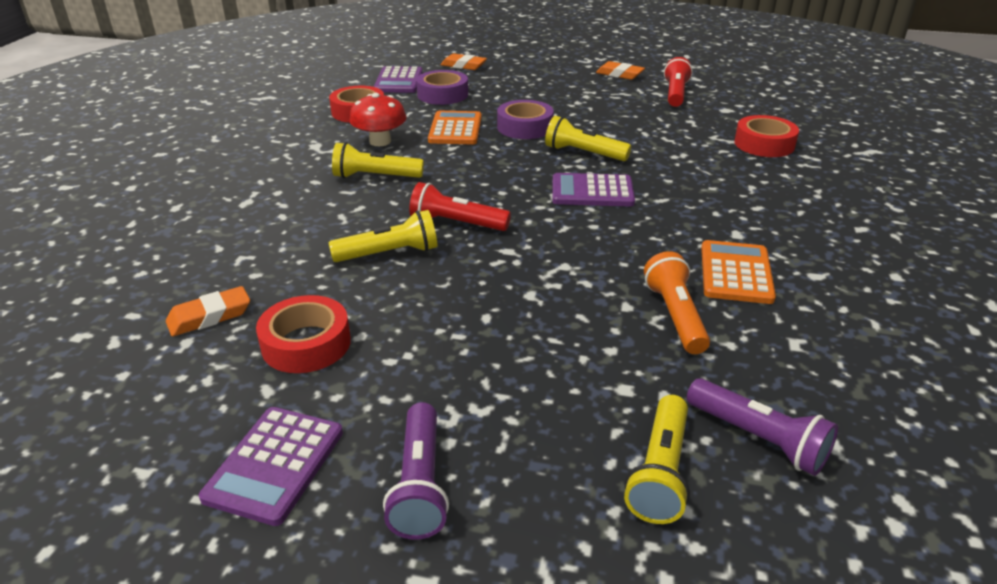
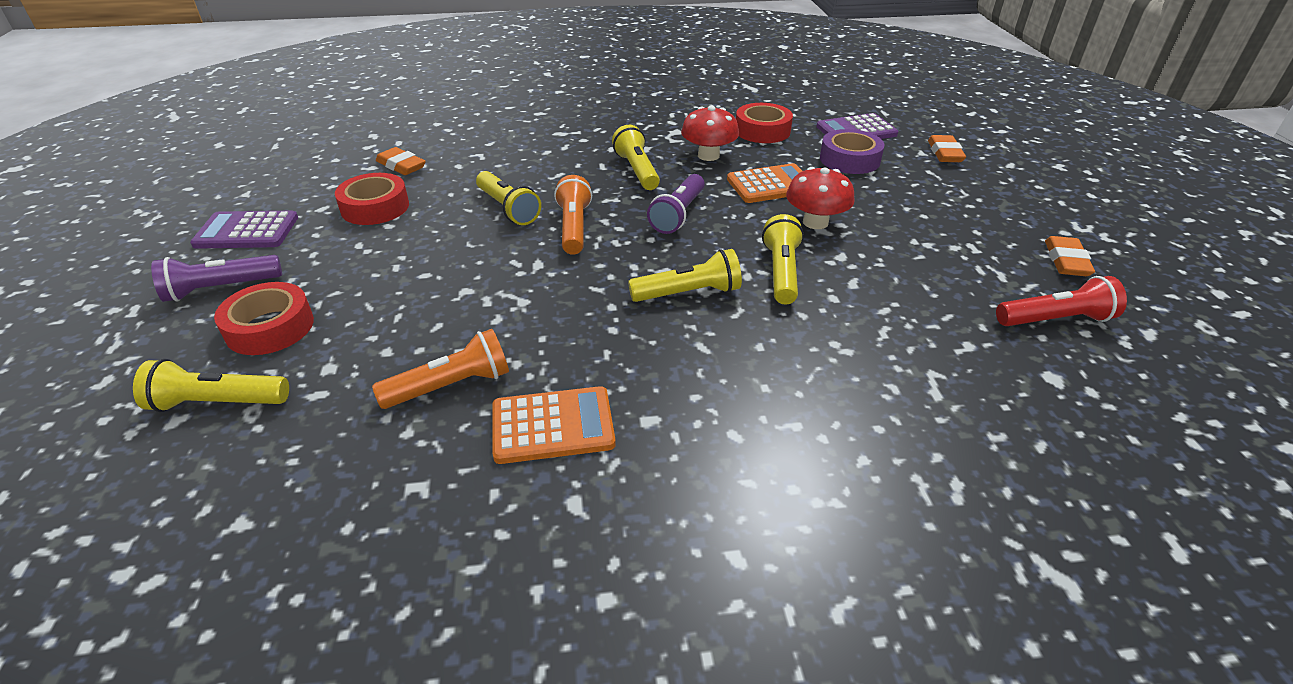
camera: 70 degrees right, 5 degrees up
red flashlight [409,182,511,231] -> orange flashlight [554,175,592,255]
purple tape [497,100,554,139] -> red mushroom [786,167,855,229]
purple calculator [553,173,635,206] -> yellow flashlight [628,249,742,302]
purple flashlight [687,378,838,476] -> purple flashlight moved to [647,174,705,234]
red tape [734,115,799,157] -> red tape moved to [214,282,314,355]

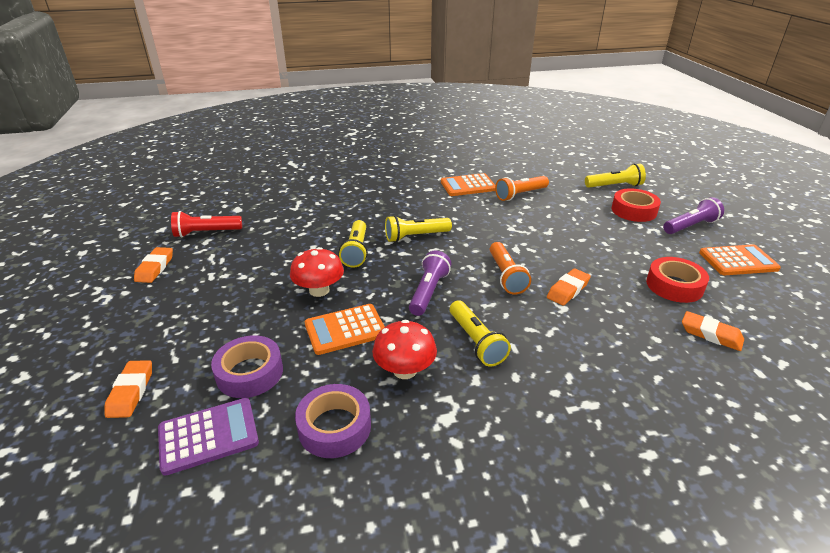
camera: 175 degrees right, 5 degrees down
purple calculator [190,210,298,249] -> orange calculator [699,244,781,275]
yellow flashlight [476,171,541,225] -> orange eraser [547,268,591,306]
red tape [736,103,793,143] -> purple tape [295,384,371,458]

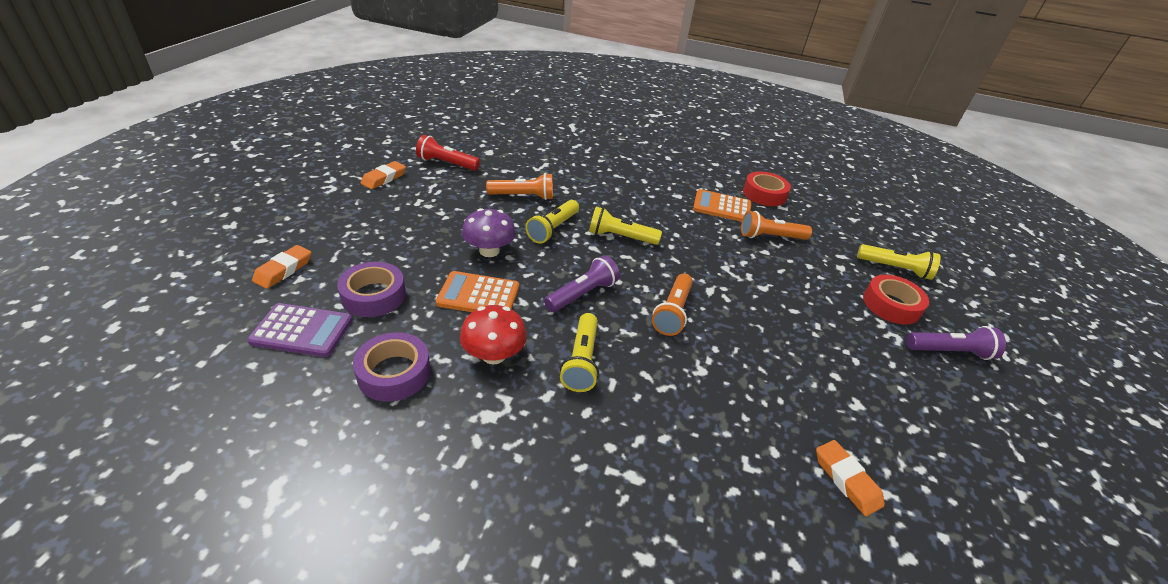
camera: 25 degrees right, 5 degrees up
red mushroom [290,247,344,297] -> purple mushroom [462,208,516,257]
orange eraser [547,268,591,306] -> none
red tape [646,257,709,303] -> red tape moved to [743,171,791,206]
orange calculator [699,244,781,275] -> none
none -> orange flashlight [486,173,553,200]

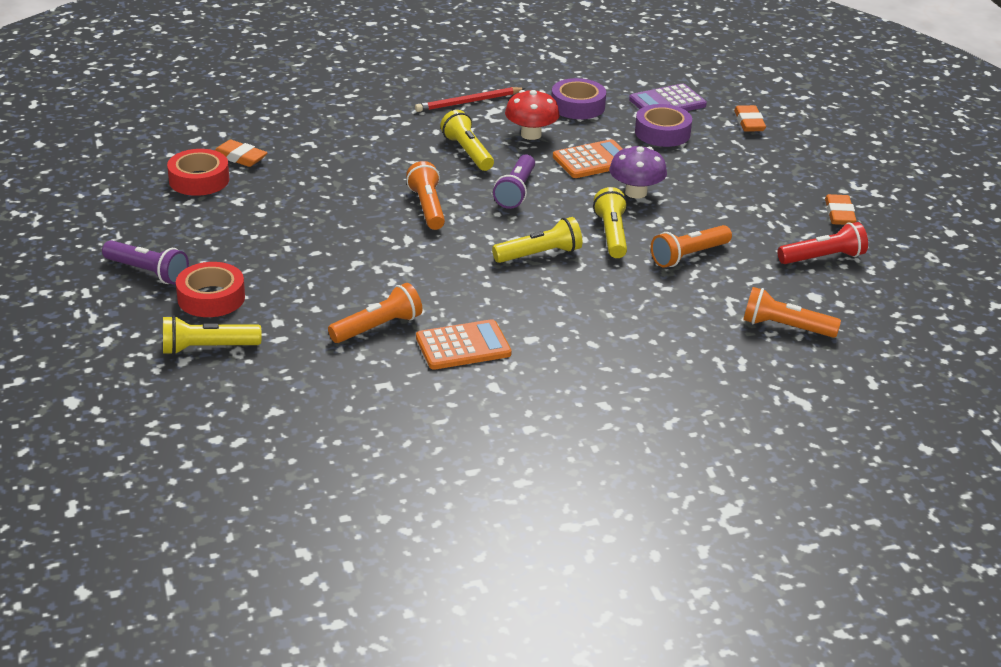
camera: 150 degrees right, 5 degrees down
red tape [743,171,791,206] -> red tape moved to [167,149,229,196]
purple flashlight [906,326,1006,360] -> purple flashlight turned 120 degrees counterclockwise [102,240,189,285]
none -> red pencil [415,87,526,112]
none -> orange flashlight [743,287,841,338]

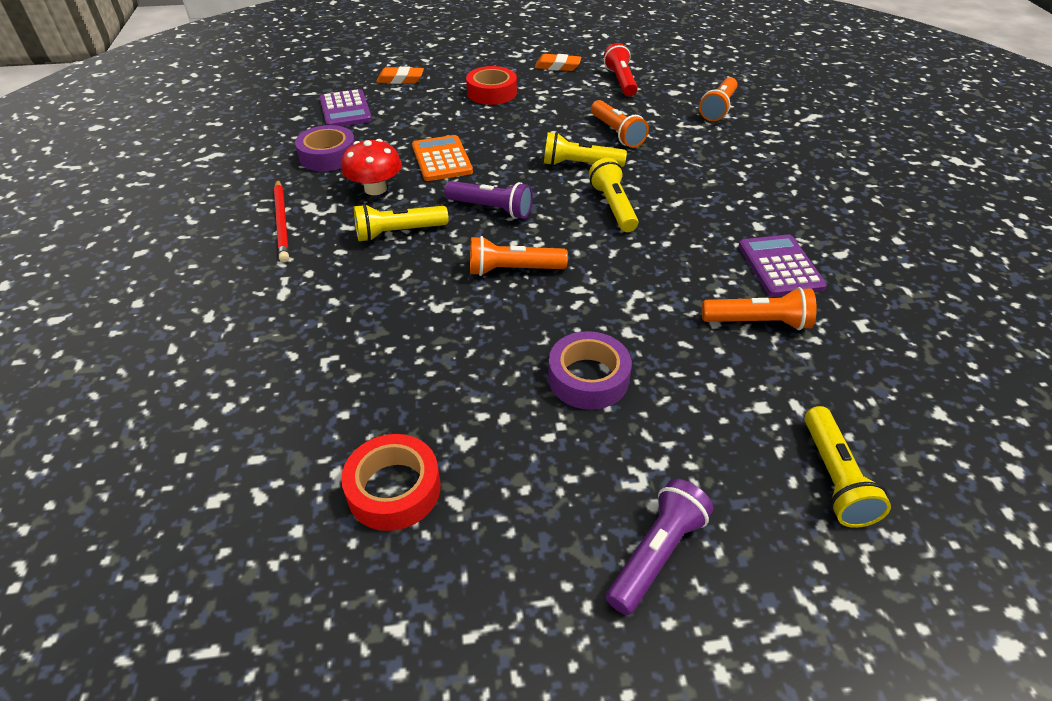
camera: 80 degrees left, 10 degrees up
red tape [176,262,245,317] -> red tape moved to [466,66,517,105]
orange eraser [215,140,268,167] -> none
orange flashlight [328,283,422,343] -> orange flashlight turned 120 degrees clockwise [702,287,817,330]
orange calculator [416,319,512,370] -> purple calculator [739,235,827,297]
purple mushroom [609,145,667,199] -> none
purple tape [635,104,692,147] -> purple tape moved to [548,331,632,410]

